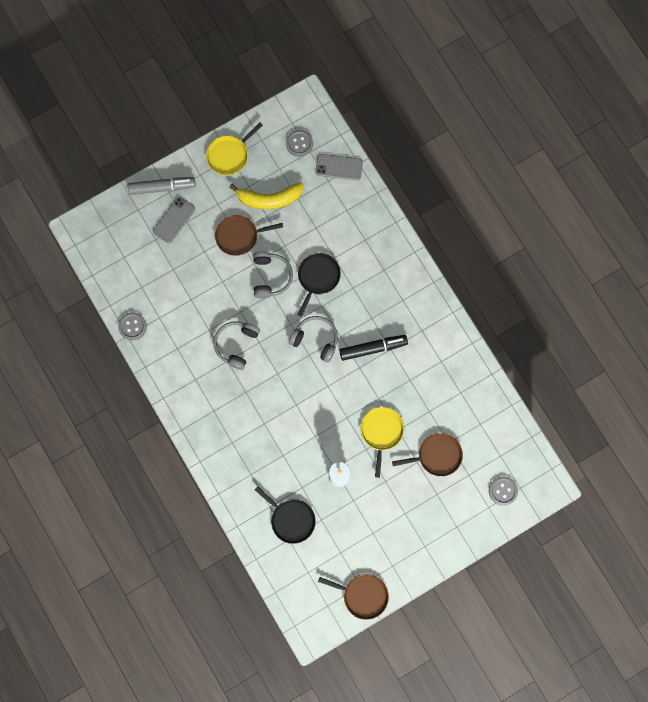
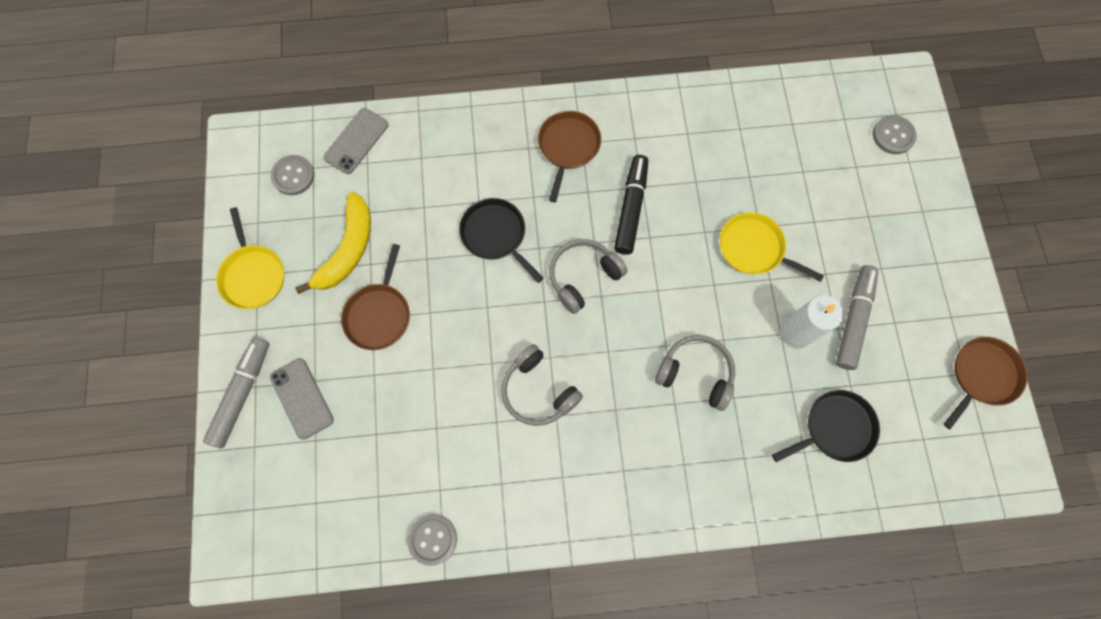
camera: 65 degrees left, 5 degrees down
grey headphones [253,252,293,298] -> grey headphones moved to [655,335,735,411]
brown pan [392,433,463,477] -> brown pan moved to [538,111,601,202]
none -> grey marker [836,265,879,370]

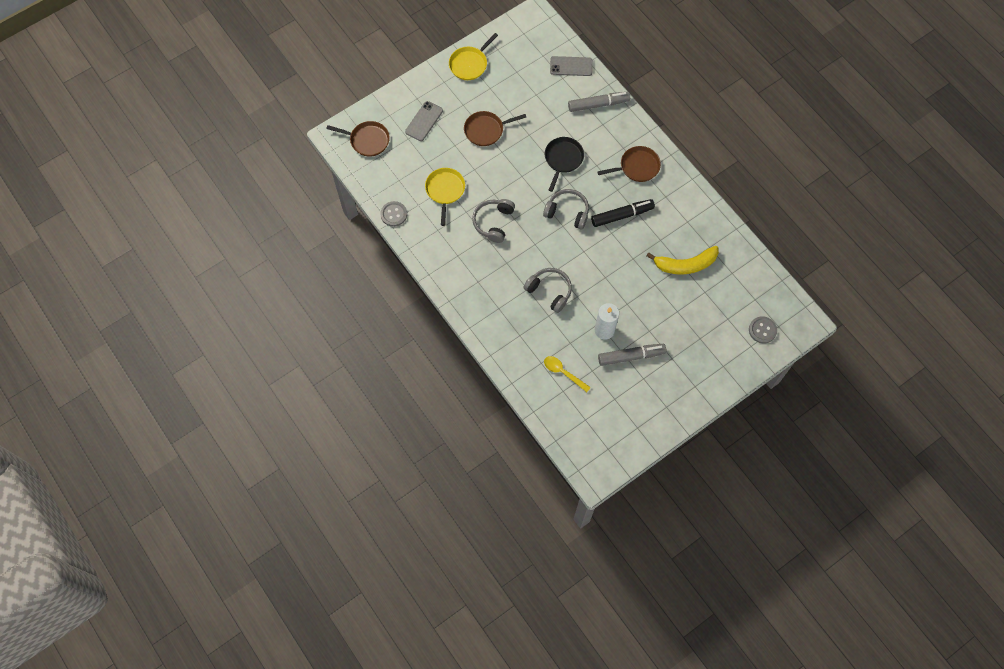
camera: 60 degrees right, 5 degrees down
grey marker [203,337,269,448] -> grey marker moved to [568,92,630,112]
grey button [271,155,315,195] -> none
yellow banana [295,192,371,294] -> yellow banana moved to [647,246,719,274]
grey headphones [655,335,735,411] -> grey headphones turned 45 degrees counterclockwise [523,268,572,313]
yellow pan [719,212,824,282] -> yellow pan moved to [425,168,465,226]
black pan [772,390,880,462] -> yellow spoon [544,356,591,392]
brown pan [943,337,1027,429] -> brown pan moved to [326,121,390,156]

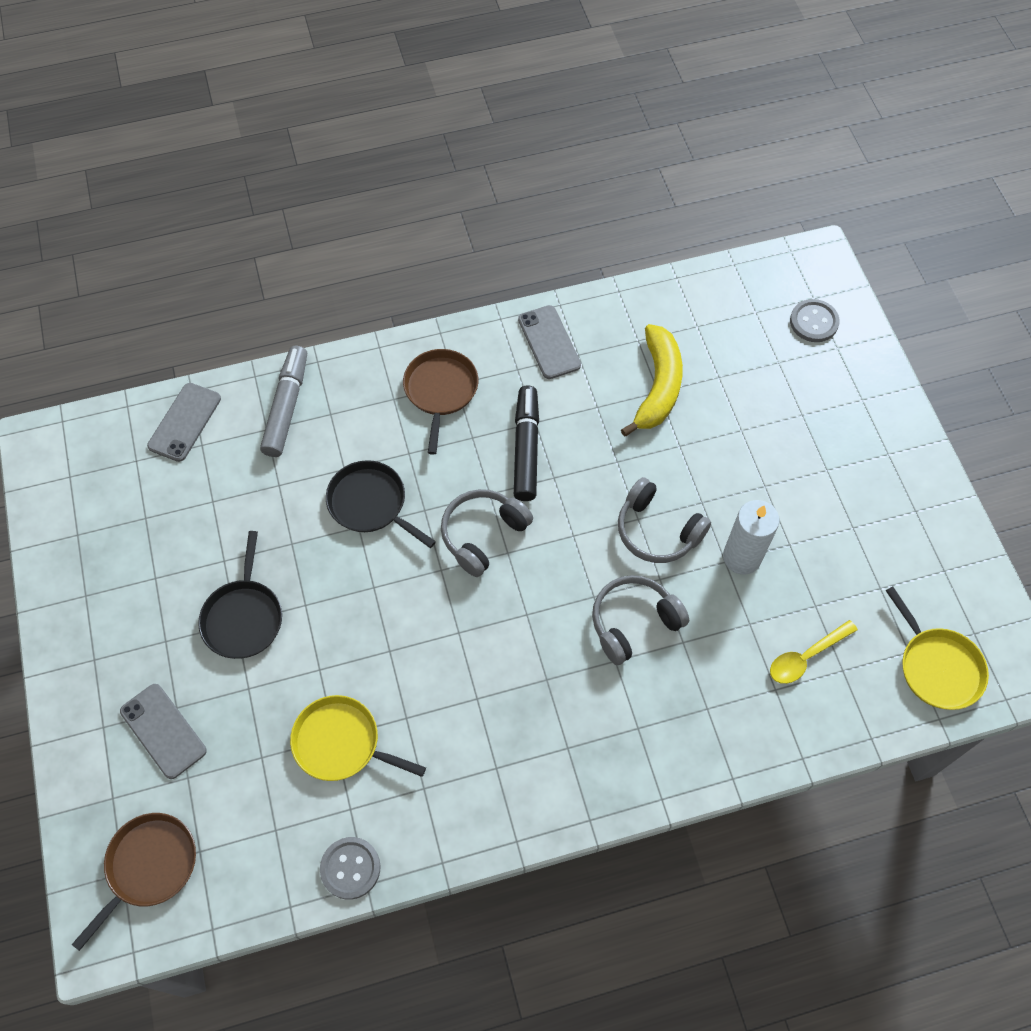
camera: 70 degrees left, 5 degrees down
yellow pan [449,33,498,80] -> yellow pan moved to [886,587,989,710]
brown pan [464,111,526,146] -> black pan [198,531,282,659]
grey headphones [472,199,515,243] -> grey headphones moved to [618,477,711,563]
grey marker [598,344,666,366] -> none
none -> grey phone [518,305,581,379]

